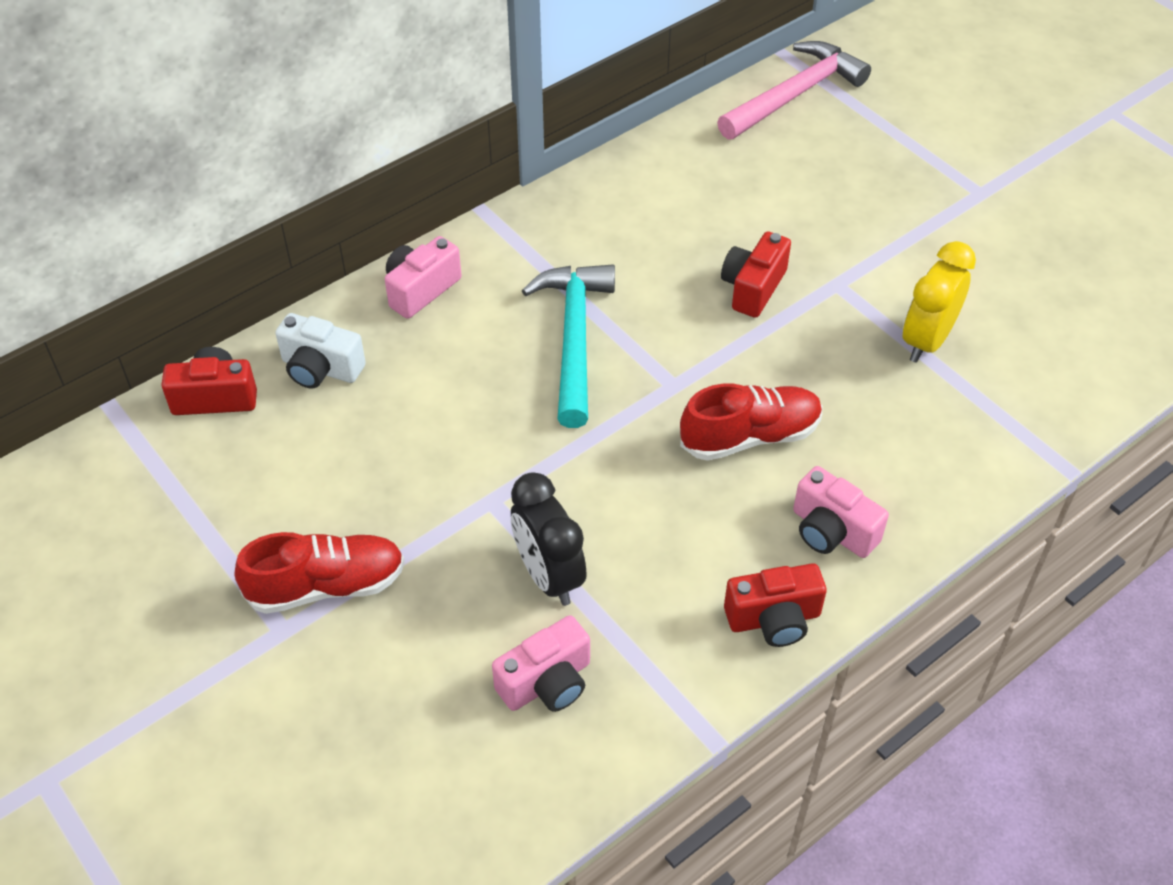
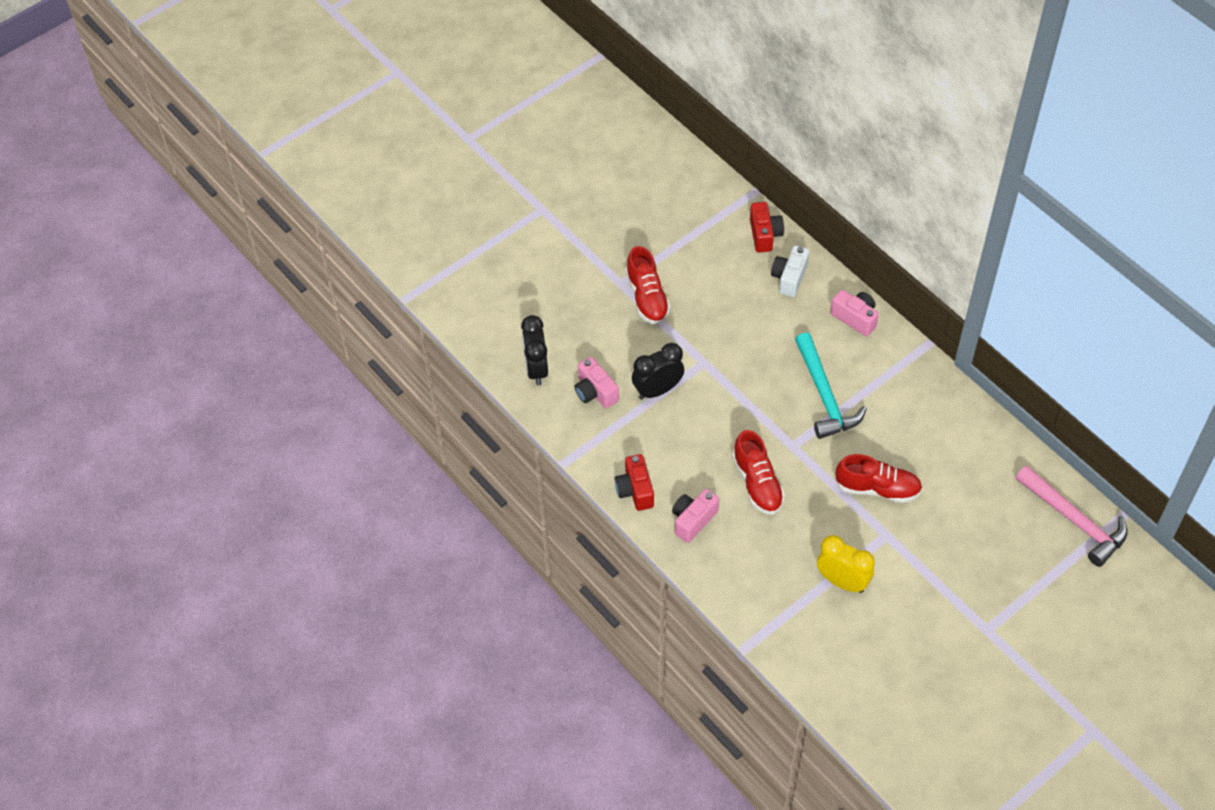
camera: 90 degrees right, 5 degrees up
turquoise hammer [522,264,615,428] -> turquoise hammer turned 75 degrees clockwise [795,333,867,439]
red camera [721,231,791,318] -> red shoe [835,454,923,503]
none -> black clock [521,315,548,386]

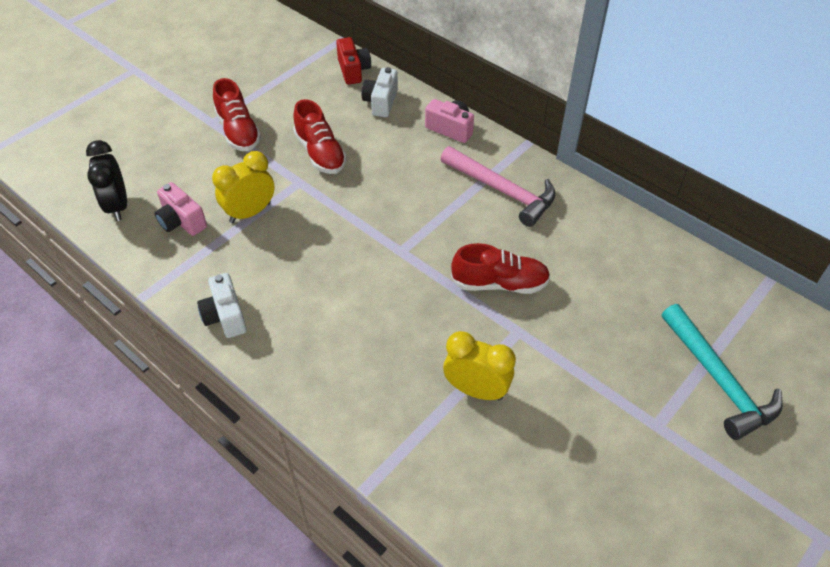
camera: 10 degrees left, 5 degrees down
red camera [615,454,654,511] -> white camera [197,273,247,338]
black clock [632,343,684,400] -> yellow clock [212,151,275,223]
pink camera [672,489,719,543] -> none
red shoe [732,430,785,515] -> red shoe moved to [293,99,347,174]
turquoise hammer [795,333,867,439] -> turquoise hammer moved to [662,304,783,440]
pink hammer [1016,466,1128,567] -> pink hammer moved to [440,146,556,227]

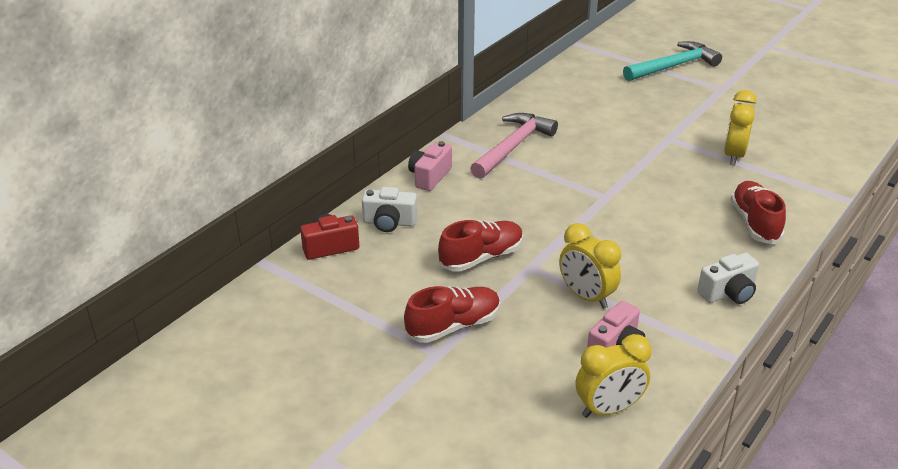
camera: 95 degrees left, 15 degrees down
black clock [86,140,127,221] -> yellow clock [576,334,651,418]
red shoe [451,243,550,294] -> red shoe moved to [730,181,786,244]

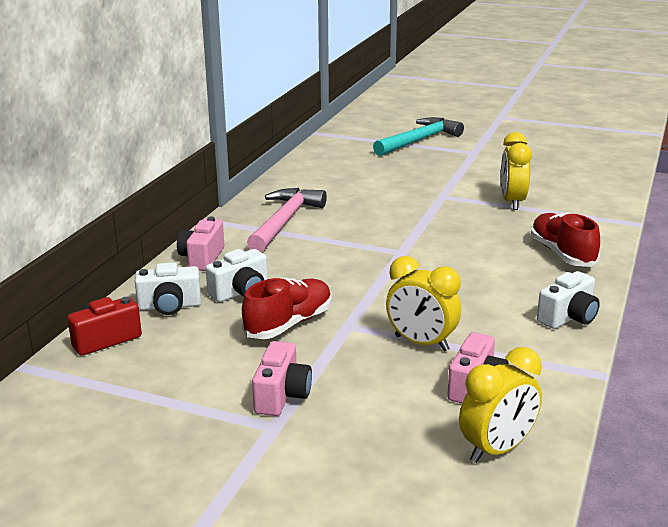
camera: 15 degrees left, 10 degrees down
red shoe [404,286,500,343] -> pink camera [252,341,312,416]
none -> white camera [206,249,268,302]

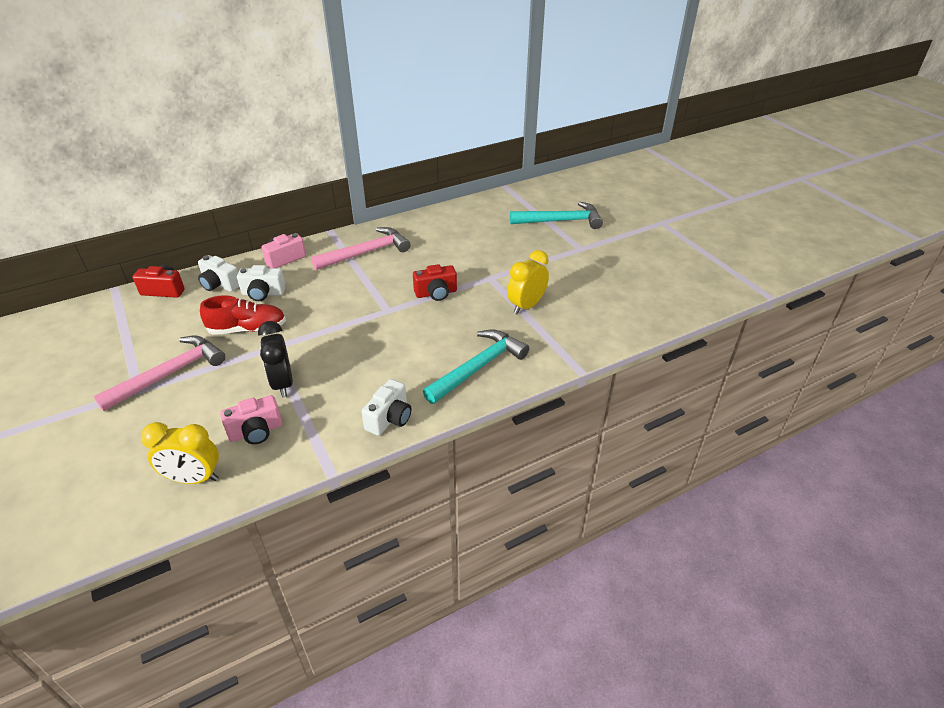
camera: 40 degrees right, 15 degrees up
pink camera [252,341,312,416] -> pink hammer [94,336,225,411]
yellow clock [386,256,461,352] -> black clock [258,321,293,398]
red shoe [531,212,600,267] -> turquoise hammer [423,330,529,404]
white camera [537,271,600,329] -> white camera turned 60 degrees counterclockwise [362,379,411,436]
none -> red camera [413,264,457,301]

